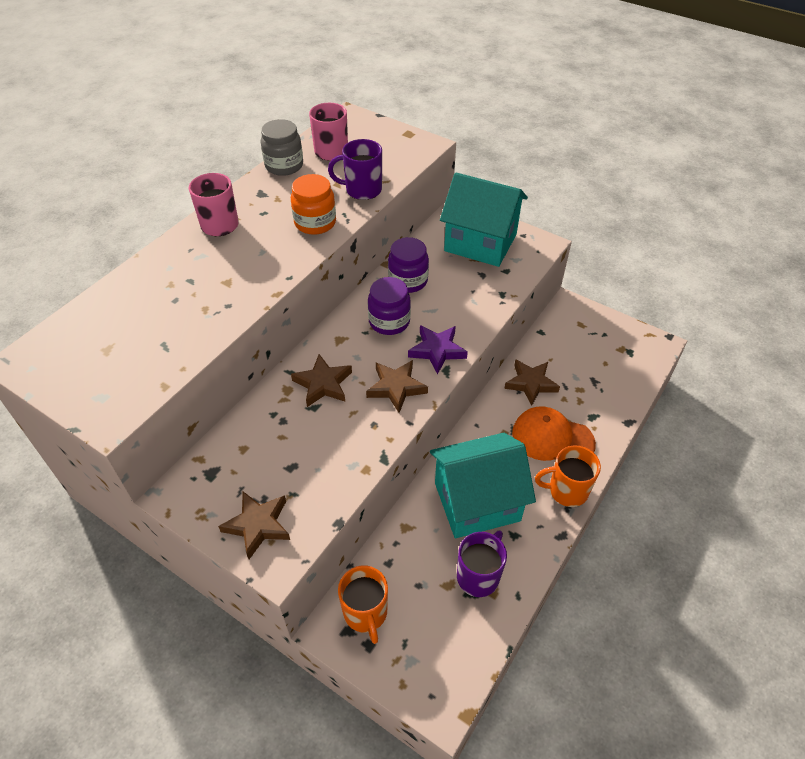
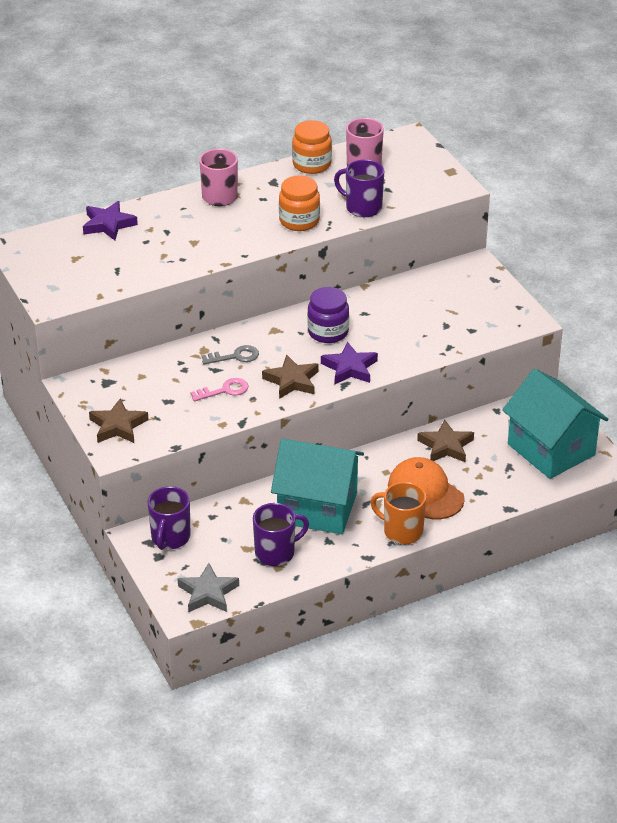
camera: 30 degrees right, 10 degrees down
grey jar [261,119,303,176] -> orange jar [292,120,332,174]
brown star [291,354,352,407] -> grey key [202,345,259,364]
orange mug [338,565,388,644] -> purple mug [148,486,190,550]
purple jar [388,237,429,293] -> none
turquoise house [440,172,528,267] -> turquoise house moved to [502,369,608,479]
none -> purple star [83,201,138,240]
none -> grey star [178,563,239,613]
none -> pink key [190,378,248,402]

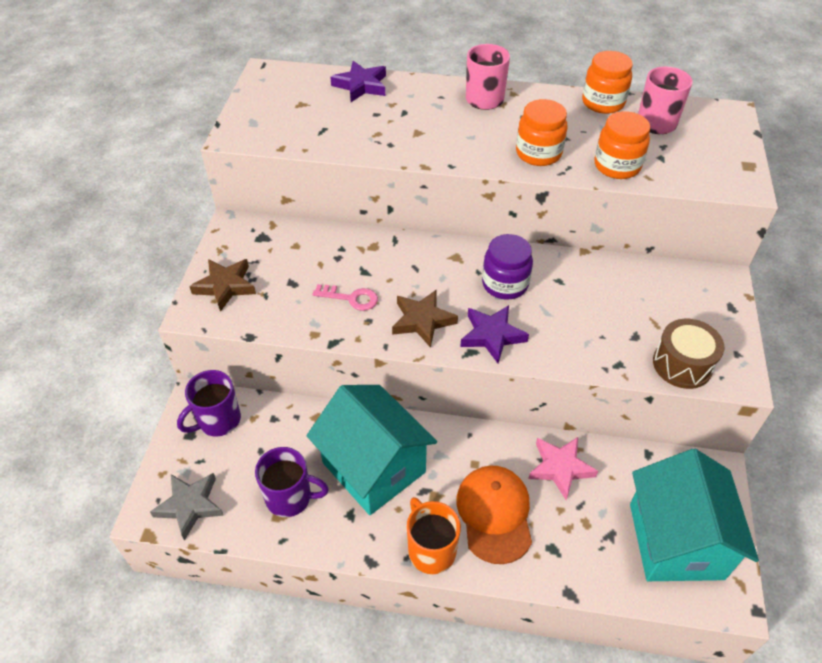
camera: 35 degrees right, 10 degrees up
grey key [202,345,259,364] -> none
purple mug [334,159,384,217] -> orange jar [594,111,650,179]
brown star [417,419,474,462] -> pink star [528,437,598,500]
none -> brown drum [653,319,724,389]

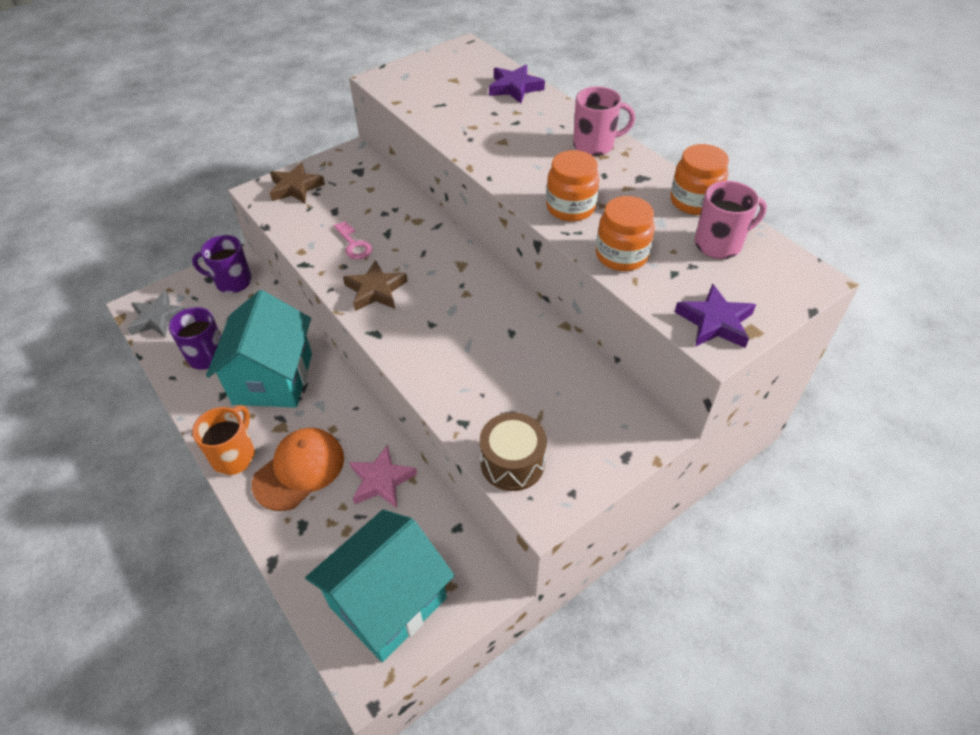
camera: 45 degrees right, 0 degrees up
purple star [460,305,529,363] -> purple star moved to [675,284,756,348]
purple jar [482,234,533,300] -> none

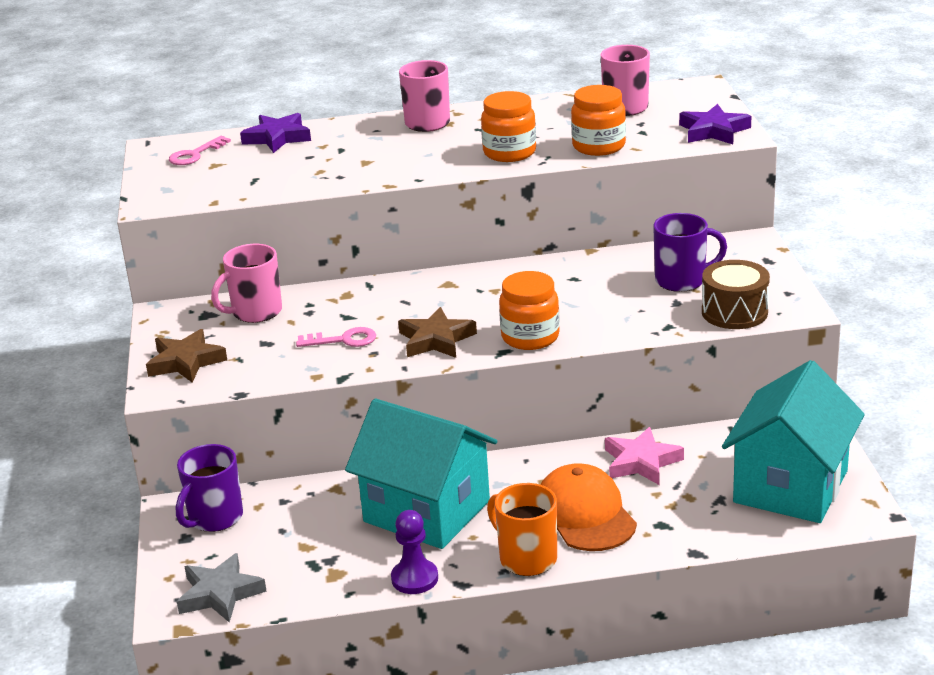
camera: 60 degrees left, 20 degrees down
purple mug [169,307,221,370] -> purple mug moved to [653,213,727,292]
turquoise house [305,509,455,662] -> turquoise house turned 45 degrees clockwise [722,360,865,523]
orange jar [671,144,729,215] -> orange jar moved to [499,271,560,350]
none -> pink key [169,136,231,165]
none -> pink mug [211,244,282,323]
none -> purple pawn [391,510,438,594]

